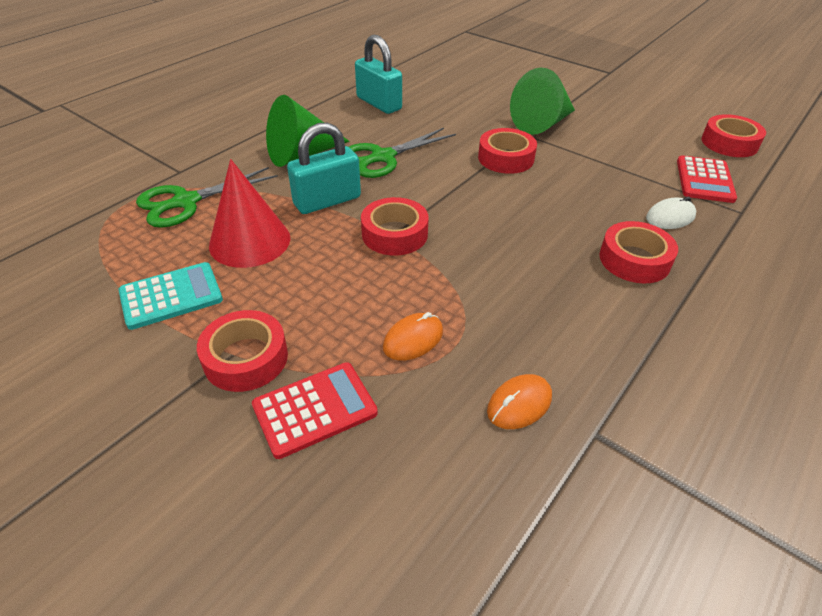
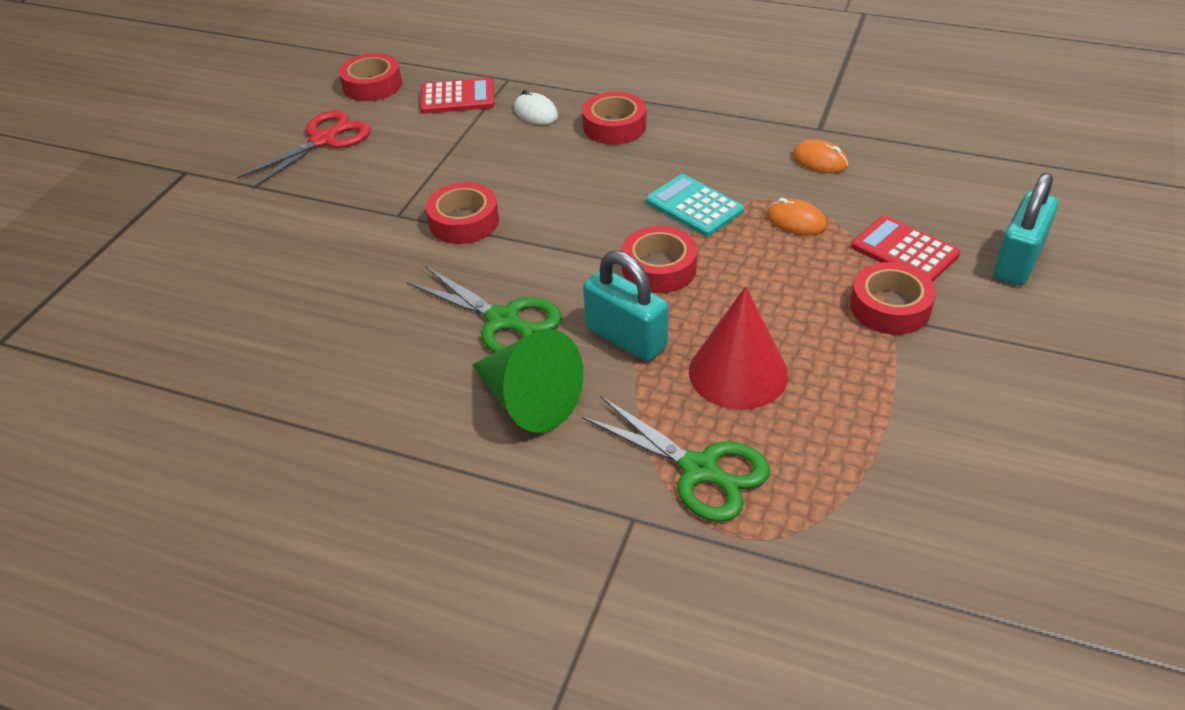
camera: 105 degrees left, 0 degrees up
turquoise calculator [119,262,223,330] -> turquoise calculator moved to [646,174,744,236]
turquoise padlock [355,35,402,114] -> turquoise padlock moved to [994,173,1058,286]
green cone [510,68,575,135] -> none
none -> red scissors [237,110,371,189]

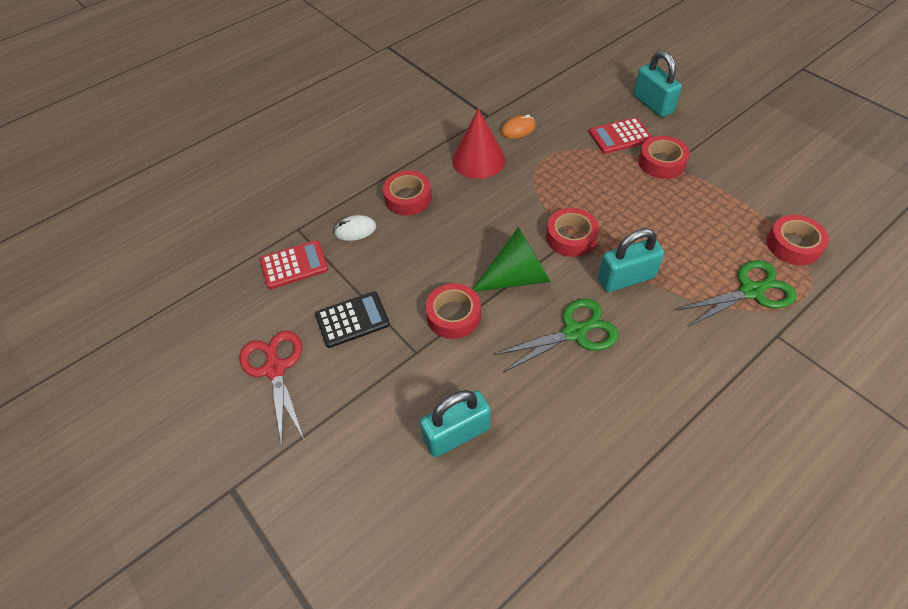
camera: 60 degrees left, 10 degrees up
red tape [339,53,402,101] -> red tape moved to [767,215,829,265]
red calculator [420,78,495,114] -> red calculator turned 45 degrees clockwise [260,240,328,289]
green cone [472,329,583,433] -> green cone moved to [473,227,551,292]
turquoise calculator [646,174,744,236] -> none
red cone [689,286,788,410] -> red cone moved to [452,108,505,179]
orange mouse [766,198,827,235] -> none
none -> black calculator [315,292,390,348]
none -> turquoise padlock [420,390,491,457]

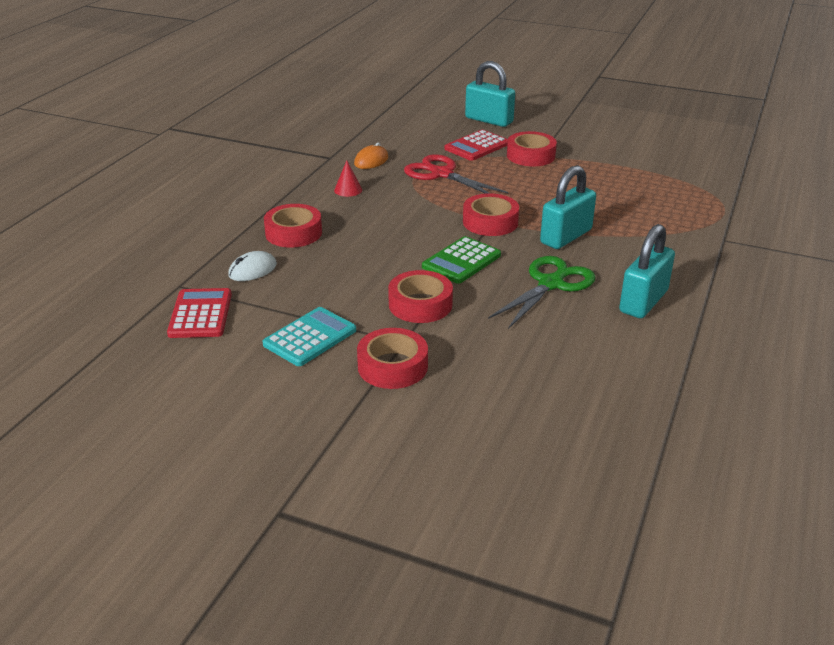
camera: 30 degrees left, 20 degrees down
red scissors [239,331,304,447] -> red scissors moved to [404,154,509,194]
red calculator [260,240,328,289] -> red calculator turned 45 degrees counterclockwise [167,288,232,338]
black calculator [315,292,390,348] -> turquoise calculator [263,307,356,366]
turquoise padlock [420,390,491,457] -> turquoise padlock moved to [619,224,675,318]
red cone [452,108,505,179] -> red cone [334,161,362,197], size x0.46
green cone [473,227,551,292] -> green calculator [422,236,501,284]
green scissors [677,260,797,327] -> none
red tape [767,215,829,265] -> red tape moved to [357,328,428,389]

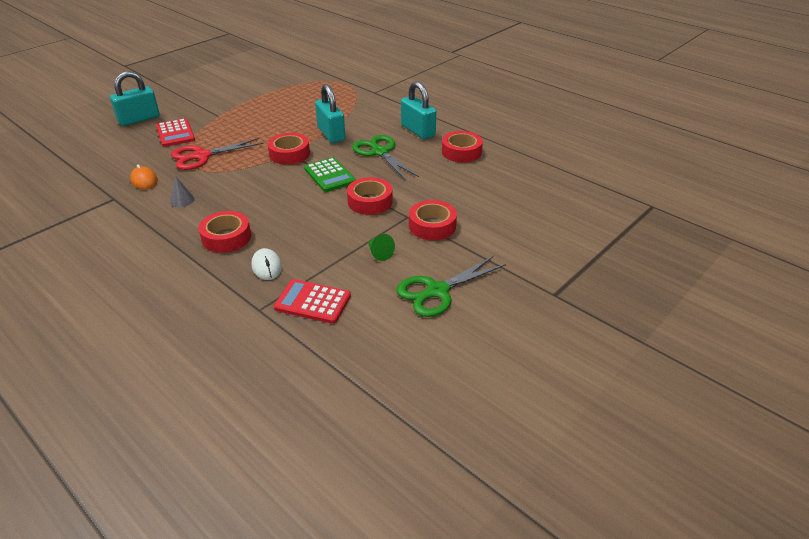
camera: 70 degrees left, 5 degrees up
turquoise calculator [263,307,356,366] -> green cone [368,234,395,261]
red cone [334,161,362,197] -> grey cone [170,177,195,207]
red tape [507,131,557,166] -> red tape moved to [442,131,483,163]
none -> green scissors [396,256,506,317]

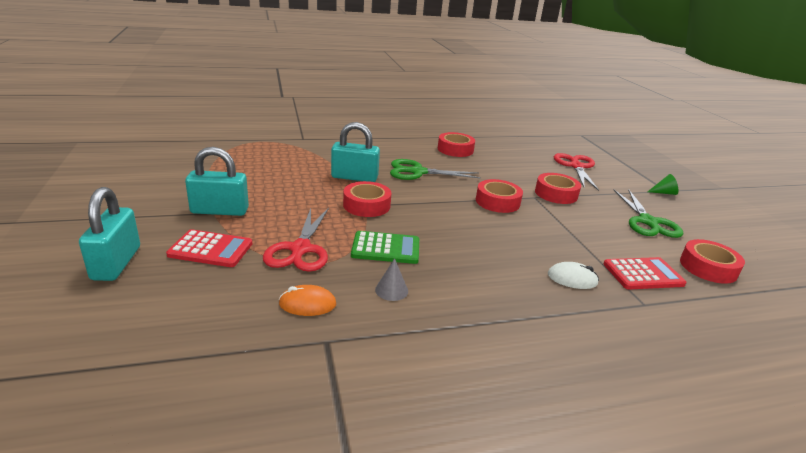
camera: 60 degrees left, 10 degrees down
red tape [199,211,251,253] -> red tape moved to [680,239,745,284]
red calculator [274,279,351,324] -> red calculator turned 150 degrees counterclockwise [603,257,687,289]
green calculator [304,157,356,192] -> green calculator moved to [351,231,419,264]
green cone [368,234,395,261] -> green cone moved to [648,174,678,195]
turquoise padlock [401,81,436,139] -> turquoise padlock moved to [185,147,249,216]
none -> red scissors [554,153,599,191]

